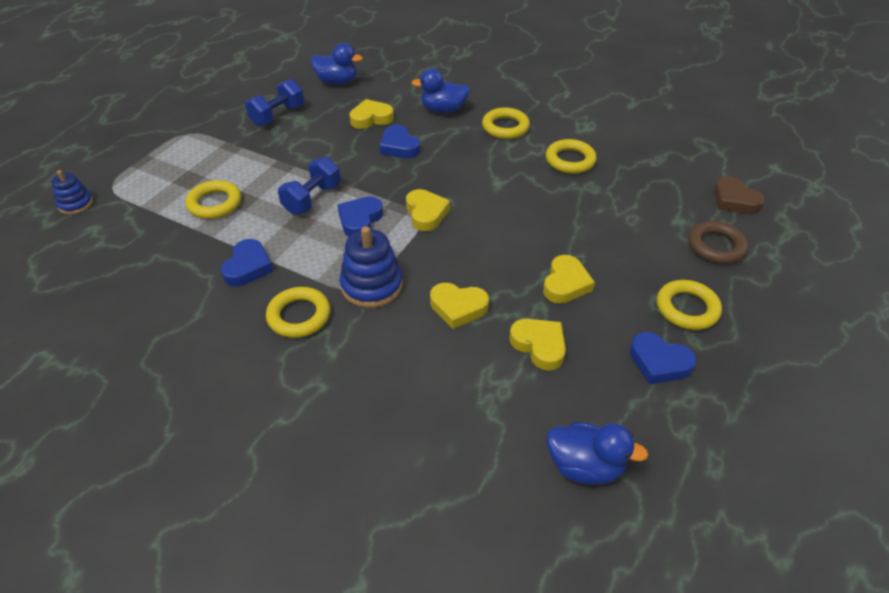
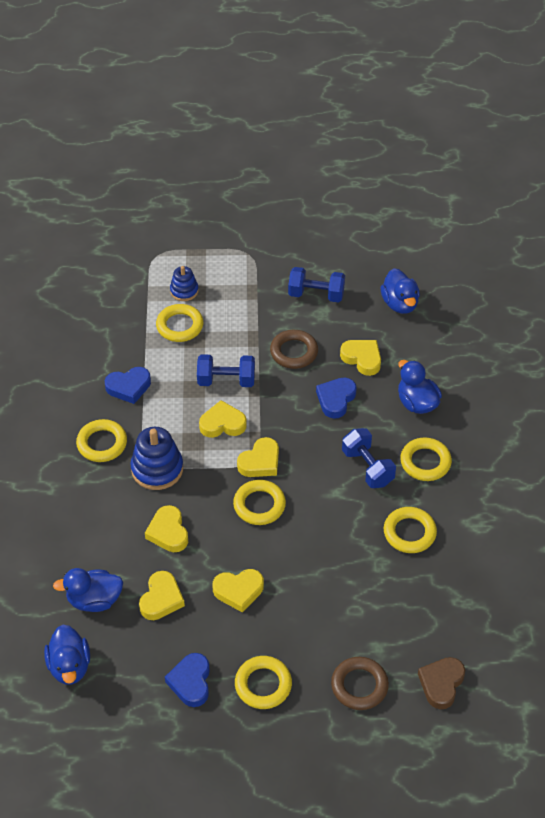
camera: 60 degrees right, 5 degrees up
blue stacking toy [51,170,93,215] -> blue stacking toy moved to [170,266,199,301]
blue heart [337,196,383,237] -> yellow heart [199,400,247,438]
none -> blue duck [53,568,123,612]
none -> yellow ring [233,480,286,525]
none -> brown ring [270,330,318,369]
none -> blue dumbbell [342,428,396,488]

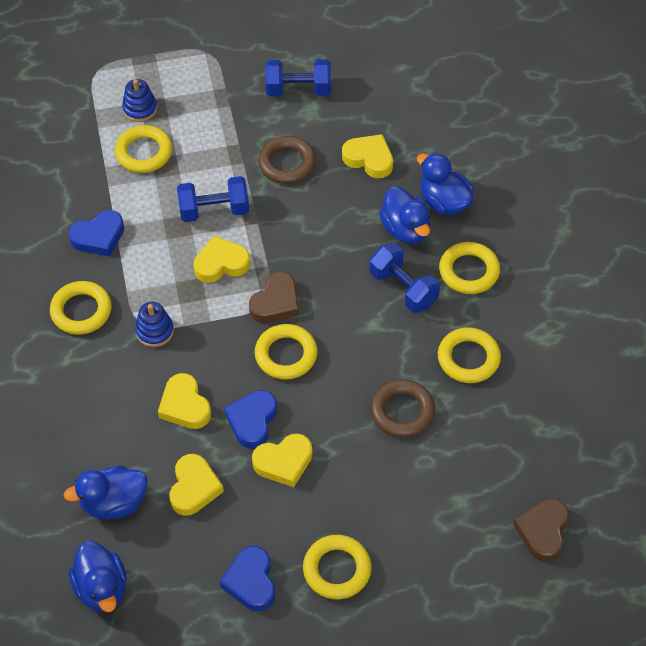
camera: 10 degrees left, 5 degrees up
blue stacking toy [130,427,183,490] -> blue stacking toy [135,302,174,347], size x0.60
yellow heart [237,437,279,477] -> brown heart [249,272,299,323]
blue heart [316,378,357,418] -> blue heart moved to [224,390,277,449]
brown ring [331,657,389,710] -> brown ring moved to [370,380,435,438]
blue duck [381,268,420,314] -> blue duck moved to [379,186,430,244]

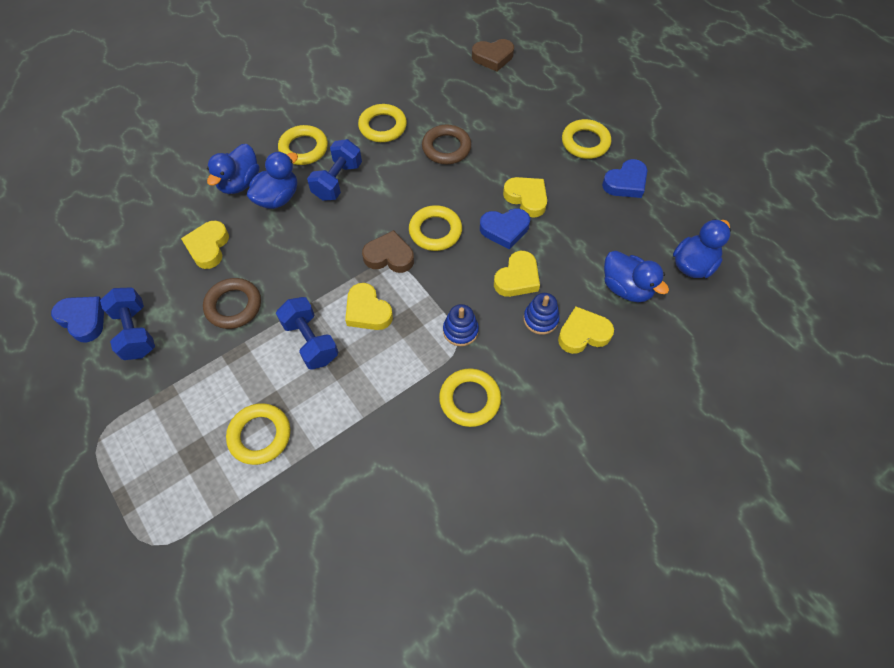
camera: 115 degrees left, 5 degrees up
blue heart [68,210,124,256] -> blue heart moved to [51,296,104,343]
blue stacking toy [122,79,157,122] -> blue stacking toy moved to [523,293,560,335]
yellow heart [169,454,224,516] -> yellow heart moved to [558,306,614,354]

